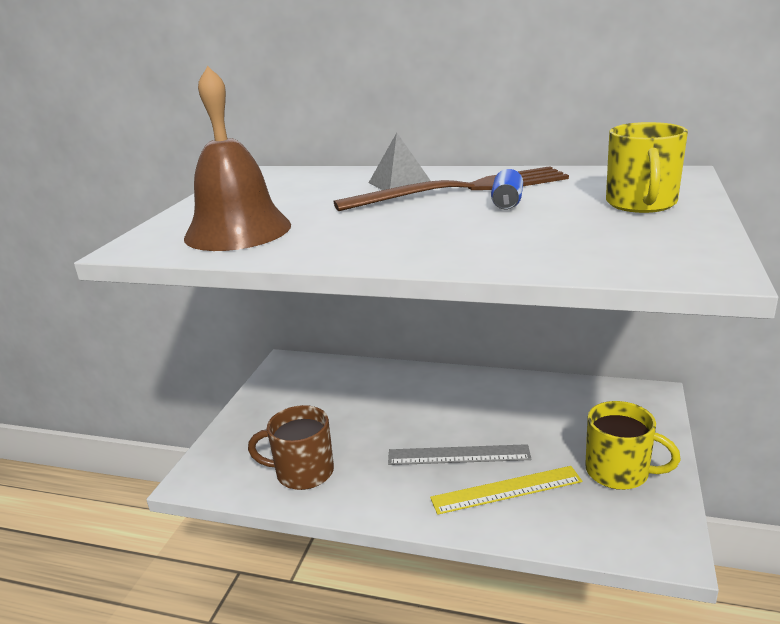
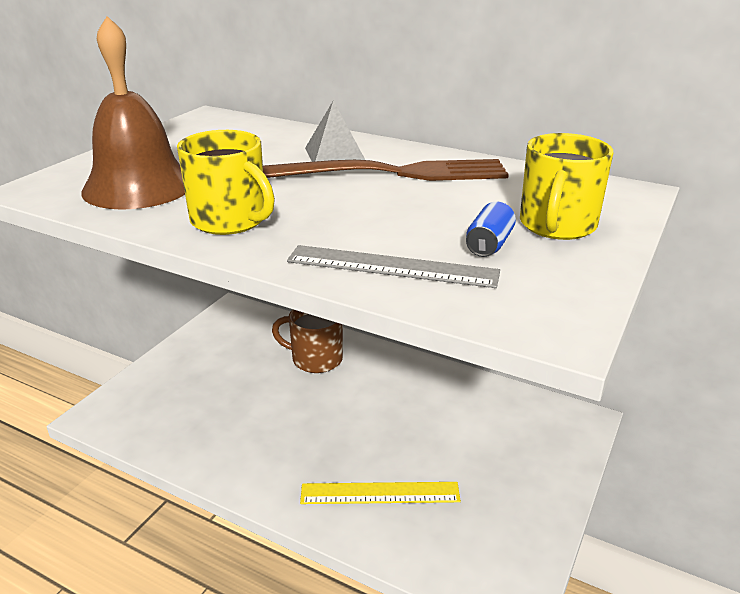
camera: 10 degrees right, 5 degrees up
brown mug [248,405,334,490] -> brown mug moved to [272,309,343,373]
grey ruler [388,444,531,465] -> grey ruler moved to [287,245,500,288]
blue can [491,169,523,210] -> blue can moved to [466,202,516,257]
yellow mug [585,401,681,490] -> yellow mug moved to [177,130,275,235]

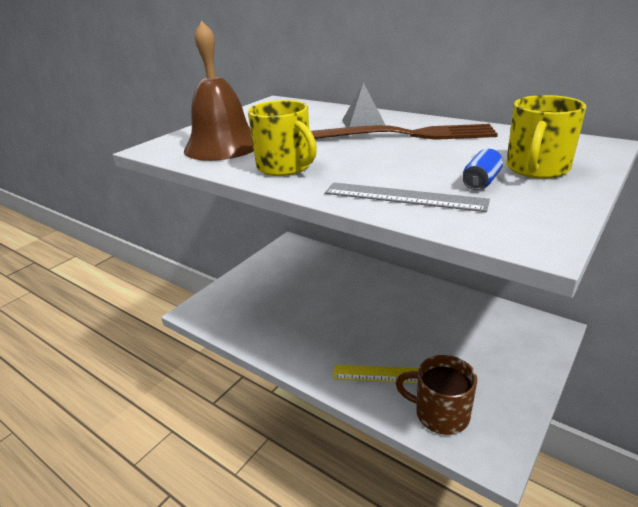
camera: 10 degrees right, 0 degrees up
brown mug [272,309,343,373] -> brown mug moved to [396,355,477,435]

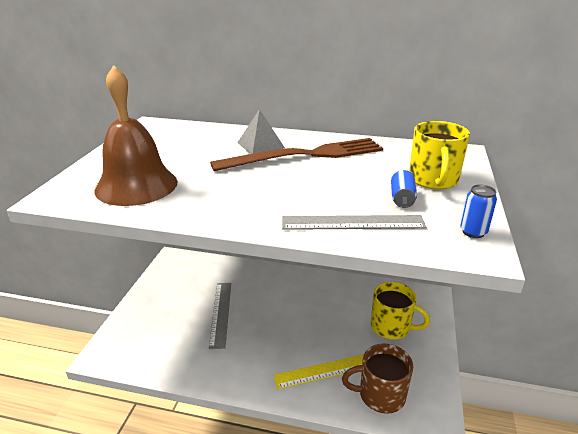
camera: 25 degrees left, 0 degrees up
yellow mug [248,100,317,176] -> yellow mug moved to [371,282,430,339]
none -> grey ruler [209,283,231,349]
none -> blue can [460,184,497,238]

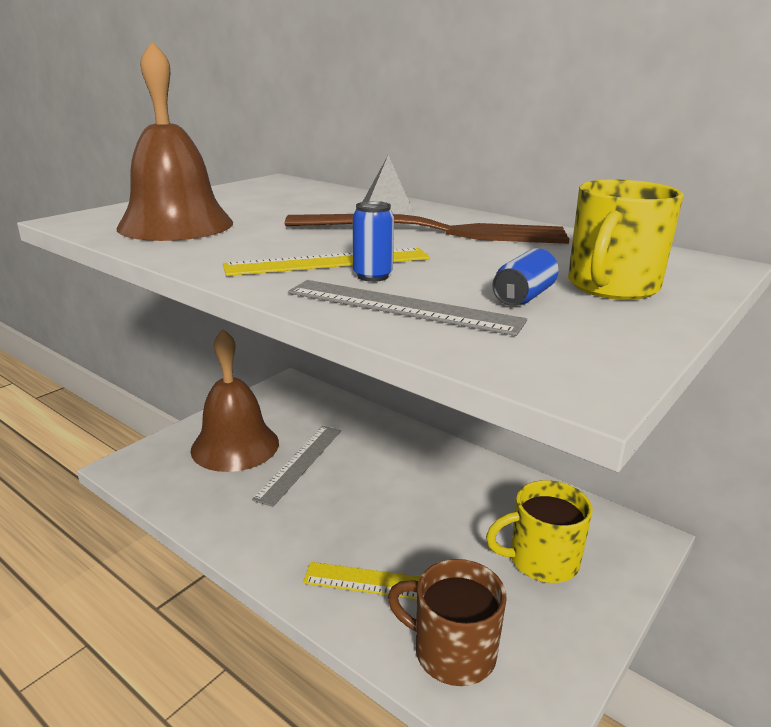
camera: 25 degrees right, 5 degrees down
yellow mug [371,282,430,339] -> yellow mug turned 120 degrees clockwise [486,480,593,583]
blue can [460,184,497,238] -> blue can moved to [353,201,394,282]
none -> brown bell [190,329,279,472]
none -> yellow ruler [223,248,430,276]

